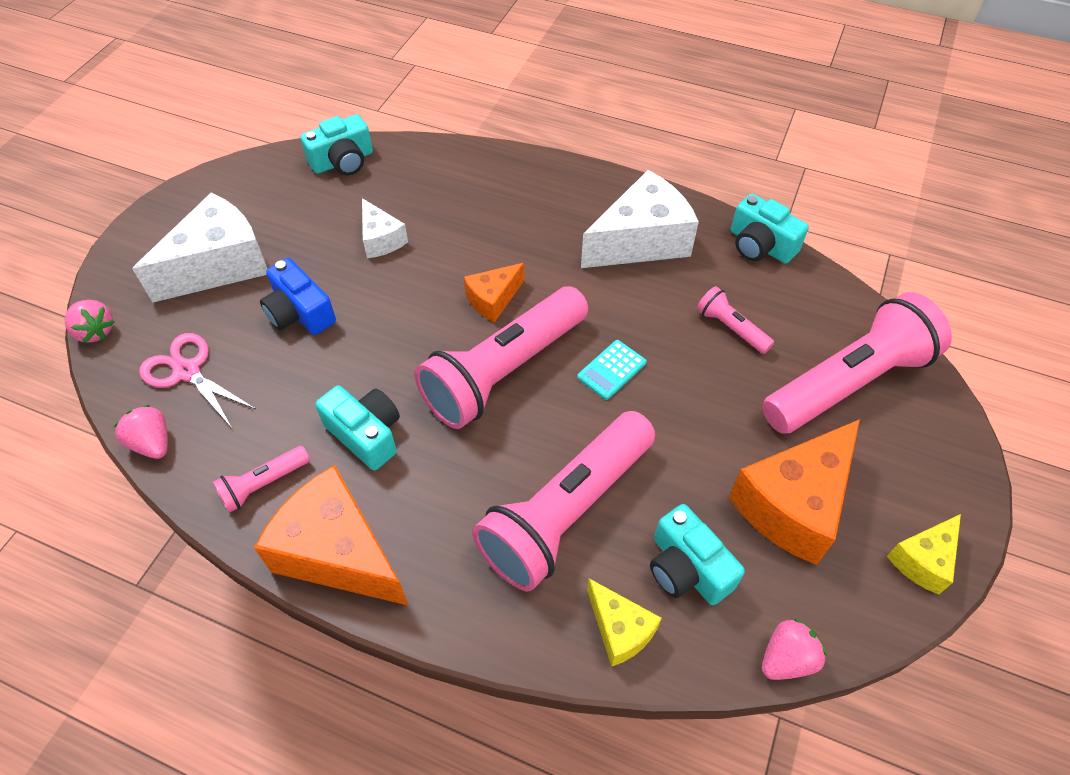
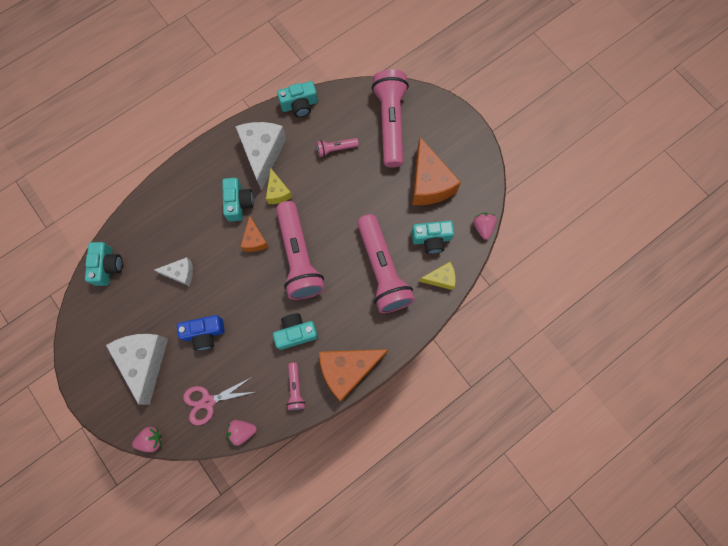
camera: 60 degrees left, 20 degrees up
turquoise calculator [577,340,647,400] -> none
yellow cheese [887,514,961,595] -> yellow cheese moved to [266,169,292,204]
none -> turquoise camera [222,178,254,222]

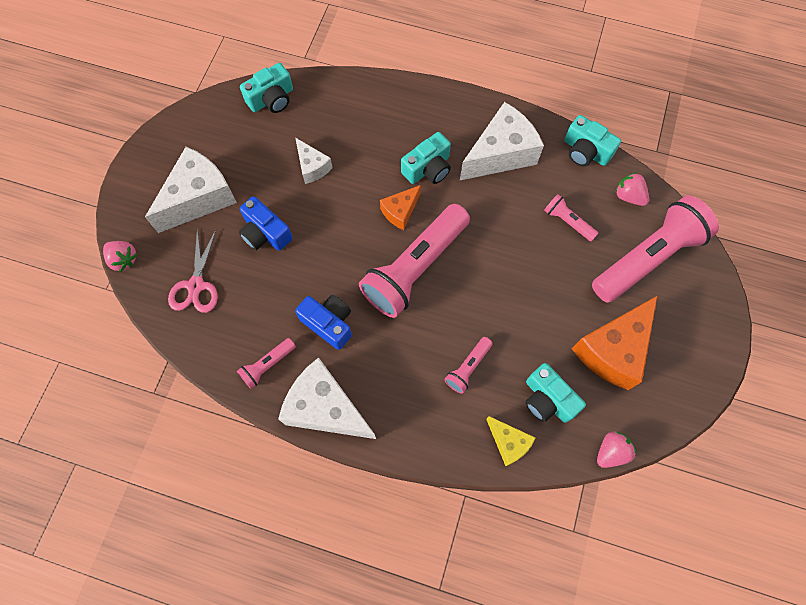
camera: 55 degrees right, 5 degrees down
pink scissors [183,377,254,425] -> pink scissors turned 120 degrees counterclockwise [168,229,218,313]
pink strawberry [227,420,257,446] -> pink strawberry moved to [615,172,649,206]
yellow cheese [266,169,292,204] -> none
turquoise camera [273,313,318,350] -> blue camera [295,295,352,350]
orange cheese [319,349,388,401] -> white cheese [278,357,376,439]
pink flashlight [357,214,415,313] -> pink flashlight [444,337,493,394], size x0.45

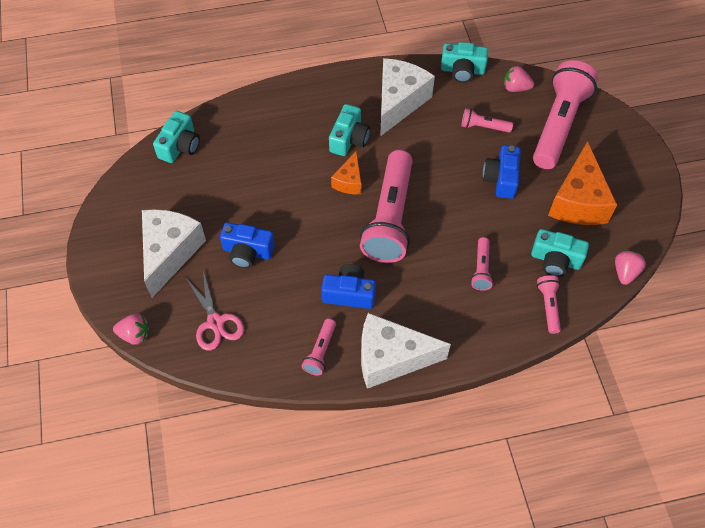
camera: 30 degrees left, 10 degrees down
white cheese [295,138,333,184] -> none
yellow cheese [486,416,536,466] -> pink flashlight [537,275,561,334]
none -> blue camera [483,145,521,199]

